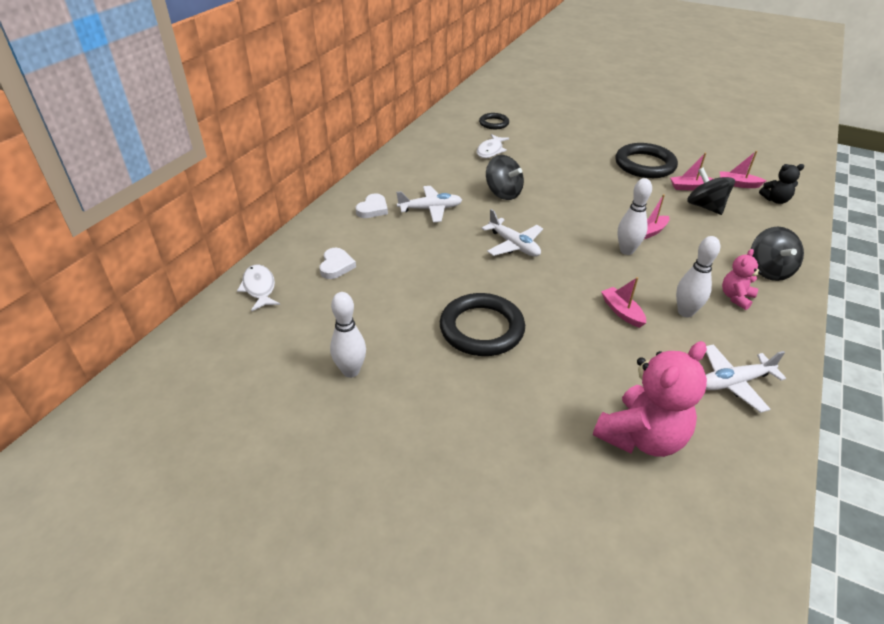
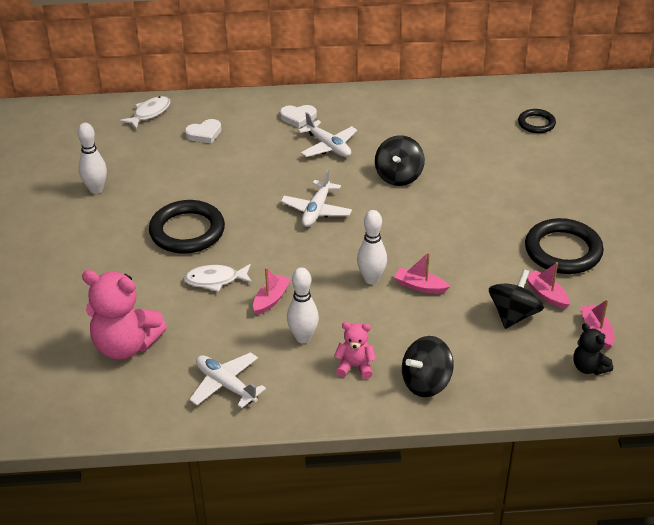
camera: 60 degrees right, 0 degrees up
white fish [477,134,509,158] -> white fish moved to [183,264,253,292]

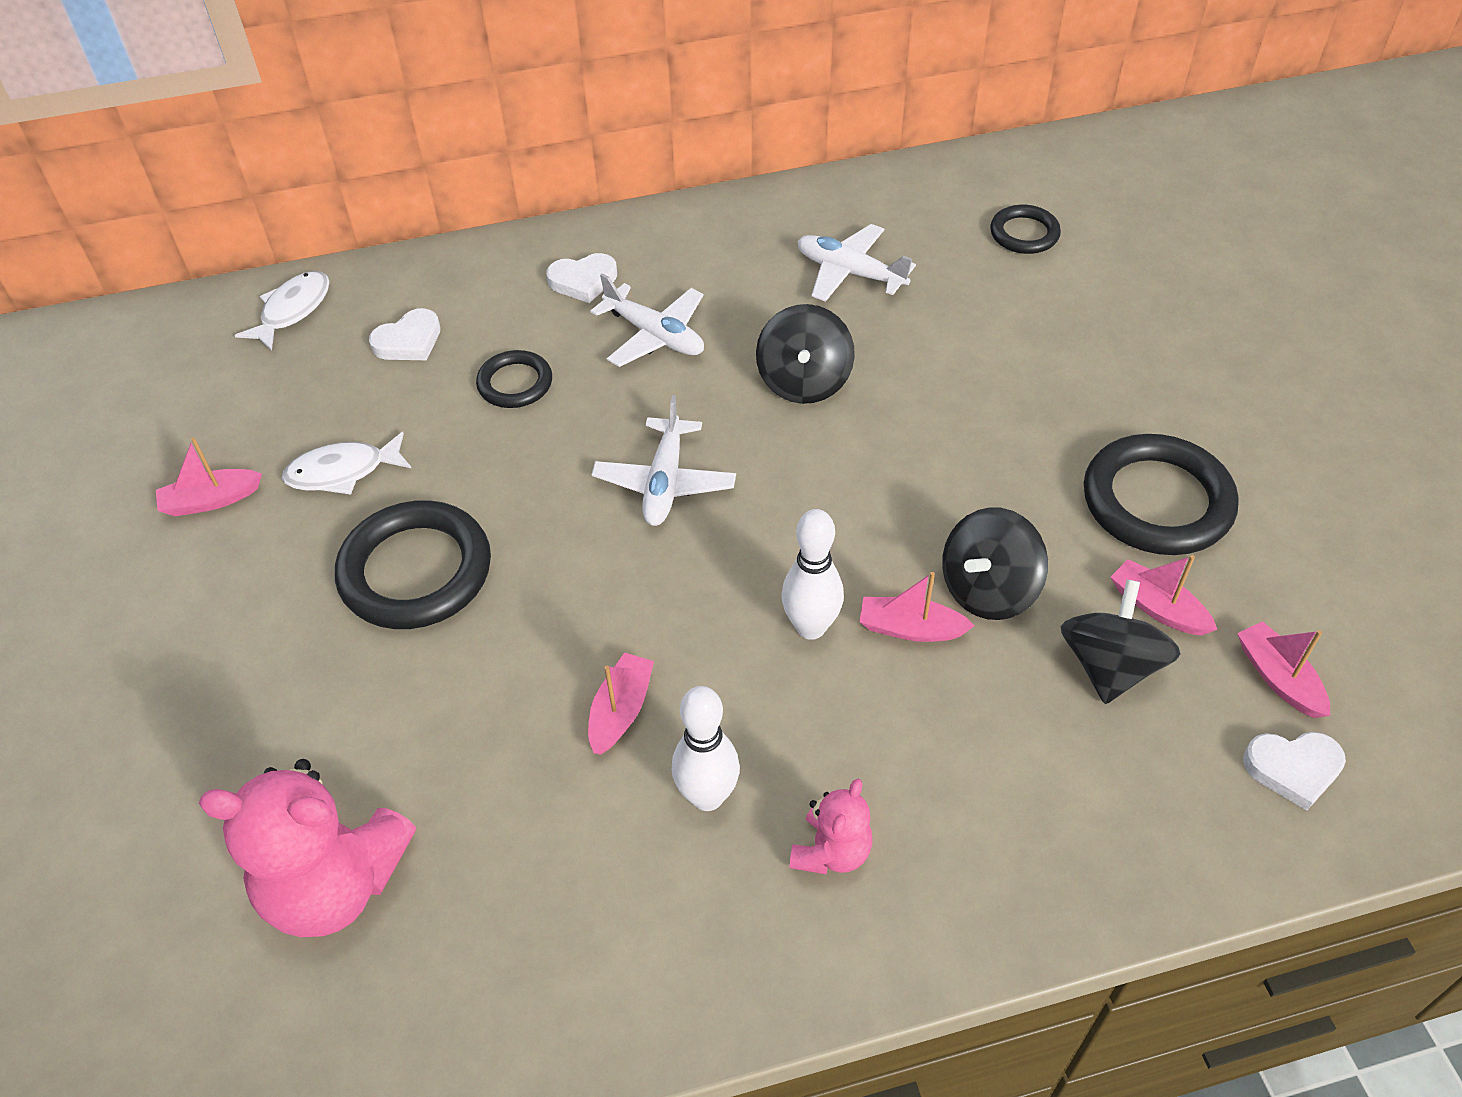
camera: 10 degrees left, 10 degrees up
white bowling pin [77,123,107,194] -> pink boat [156,437,262,516]
white fish [183,264,253,292] -> white fish moved to [282,432,411,494]
white plane [189,352,266,408] -> white plane moved to [797,224,916,302]
pink teddy bear [334,322,376,379] -> pink teddy bear turned 120 degrees clockwise [789,779,872,875]
black spinning top [402,336,454,397] -> black spinning top moved to [942,507,1048,620]
black teddy bear [574,323,613,375] -> white heart [1243,732,1346,811]
none -> black ring [476,350,552,408]

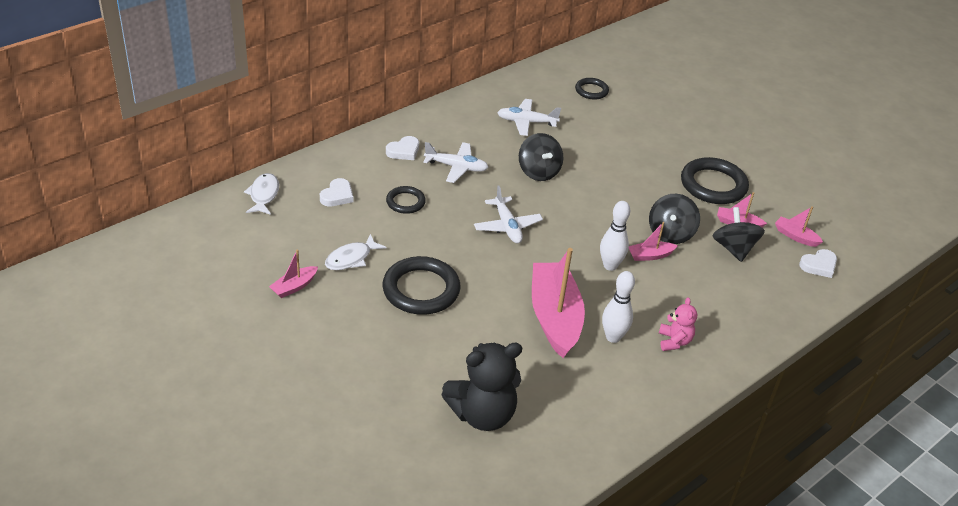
camera: 30 degrees left, 10 degrees down
pink teddy bear [199,759,416,937] -> black teddy bear [441,343,522,431]
pink boat [588,653,654,755] -> pink boat [532,248,585,358], size x2.23

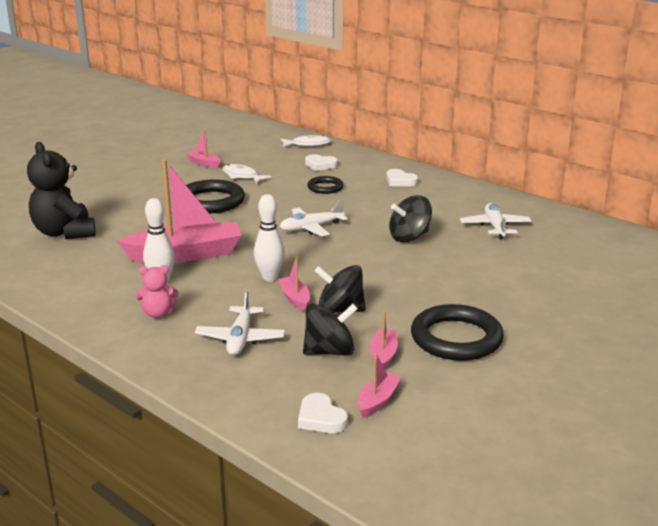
camera: 85 degrees right, 15 degrees down
white plane [423,142,489,183] -> white plane moved to [195,290,285,356]
black ring [575,78,609,100] -> none

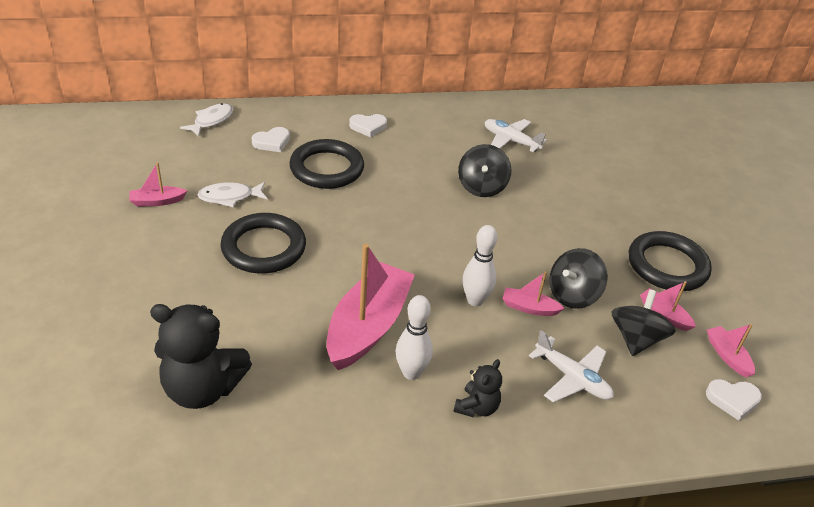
camera: 55 degrees left, 15 degrees up
pink teddy bear [135,265,179,318] -> black teddy bear [453,359,502,417]
white plane [280,199,348,237] -> none
black ring [307,176,344,194] -> black ring [289,139,364,189], size x1.81

